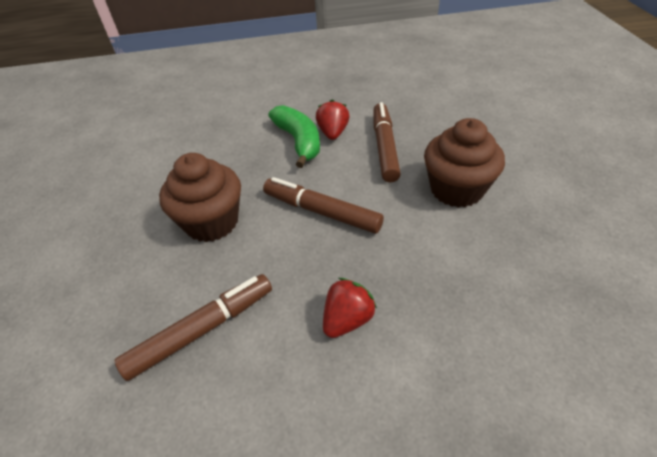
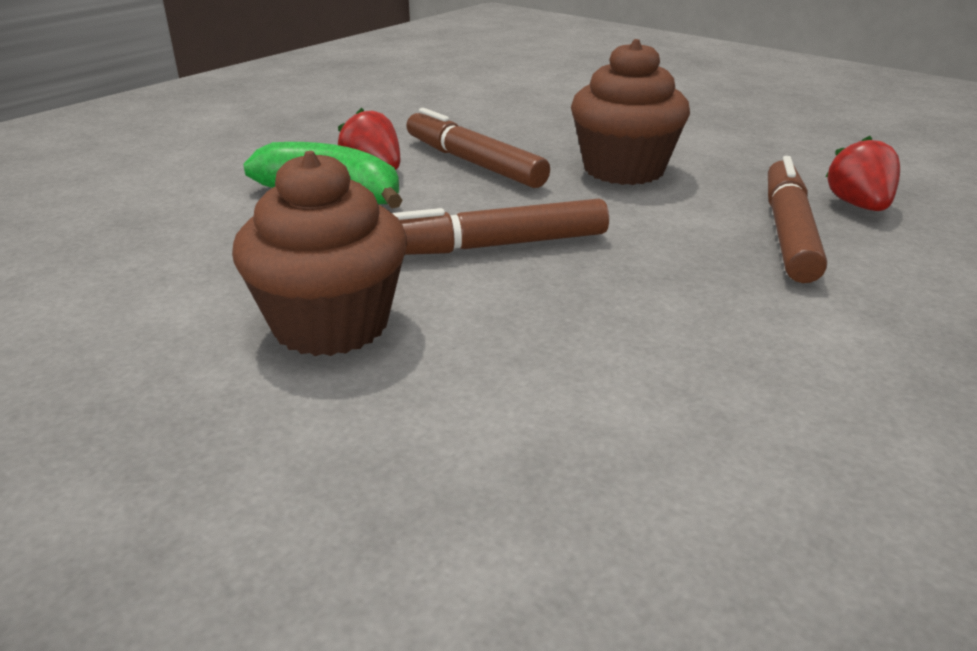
camera: 45 degrees left, 15 degrees down
brown marker [115,274,272,381] -> brown marker moved to [768,156,827,283]
red strawberry [323,278,377,338] -> red strawberry moved to [825,136,900,211]

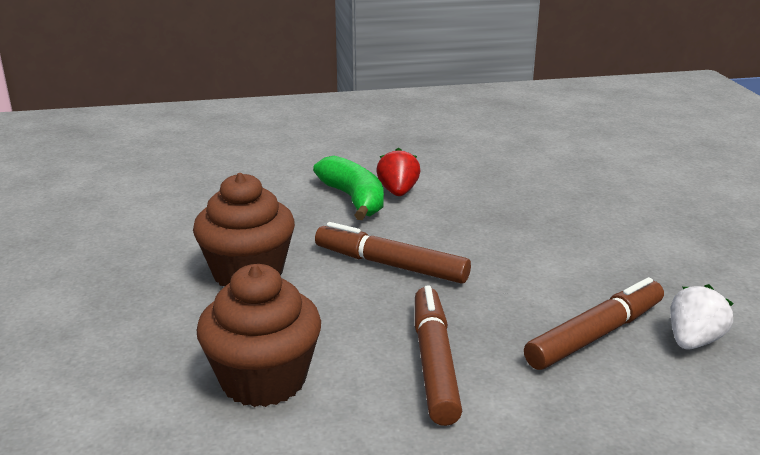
camera: 40 degrees right, 5 degrees down
brown marker [406,108,550,188] -> brown marker moved to [415,286,462,426]
brown cupcake [571,39,690,185] -> brown cupcake moved to [197,264,321,407]
red strawberry [825,136,900,211] -> white strawberry [670,284,734,349]

